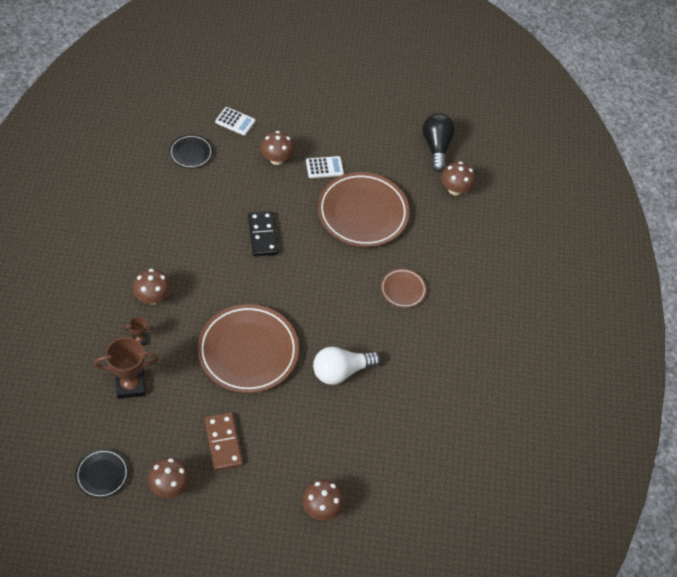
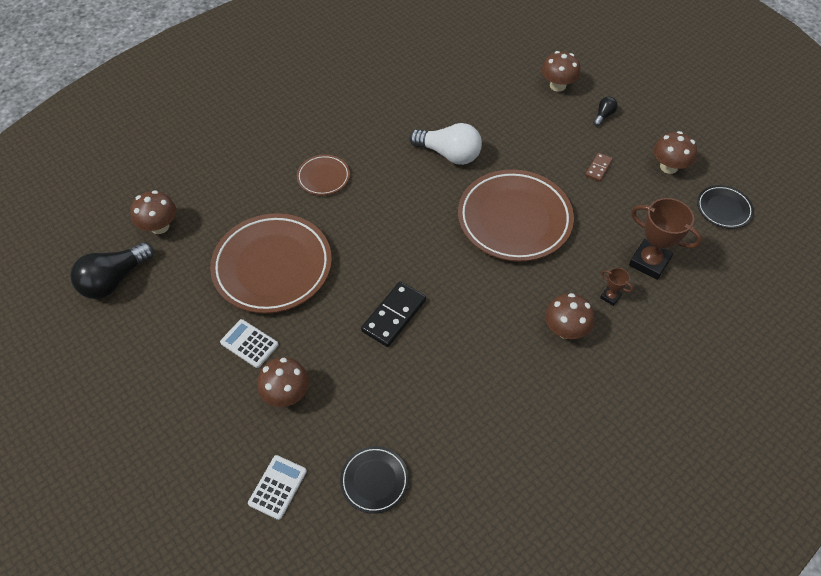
camera: 130 degrees left, 0 degrees up
brown domino [205,413,243,471] -> brown domino [585,153,613,182], size x0.56
white calculator [215,107,256,136] -> white calculator turned 45 degrees clockwise [248,455,307,520]
none -> black light bulb [593,97,618,126]

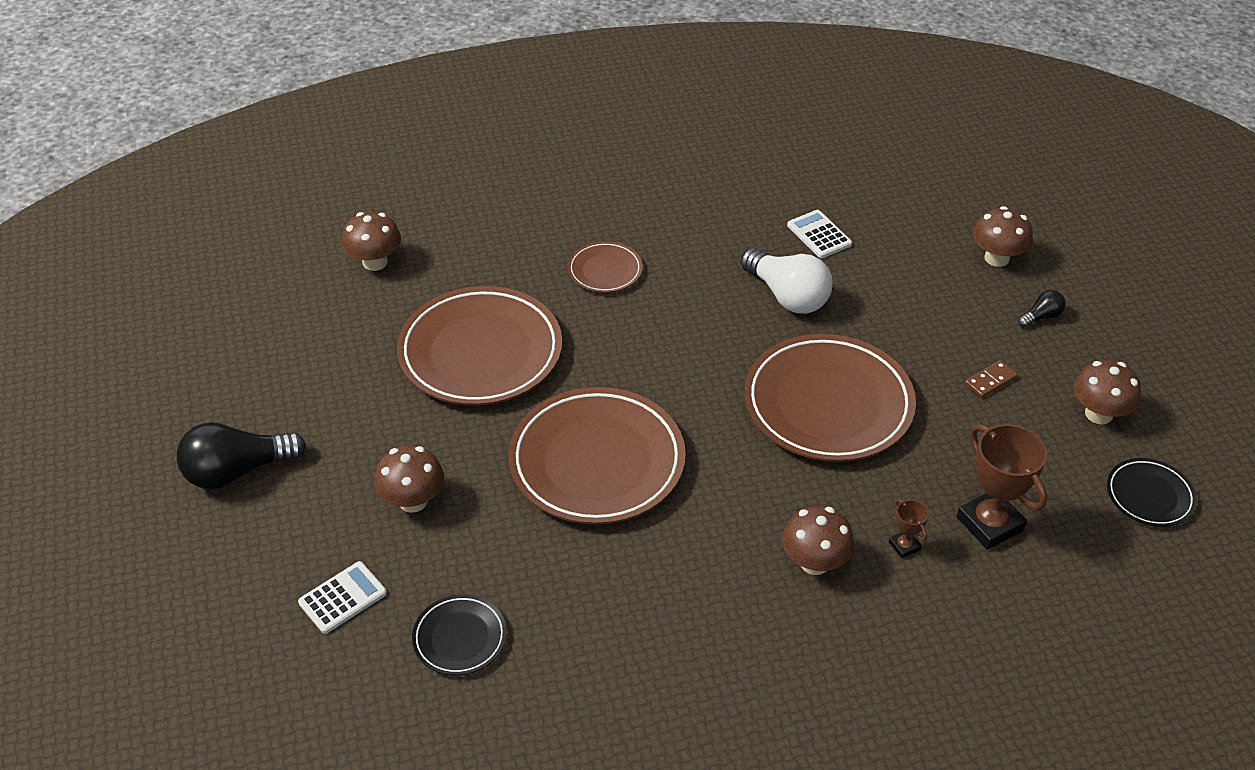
camera: 25 degrees right, 10 degrees down
black light bulb [70,242,154,299] -> black light bulb moved to [177,422,306,489]
white calculator [220,319,279,368] -> white calculator moved to [787,210,852,258]
black domino [361,282,426,347] -> brown plate [508,387,686,525]

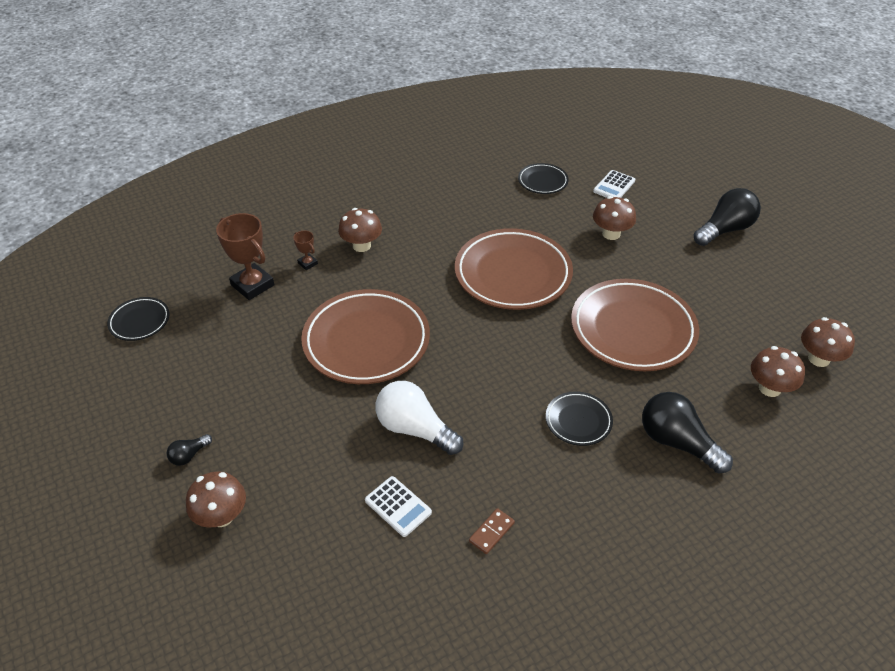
camera: 165 degrees right, 0 degrees up
brown plate [568,241,643,293] -> black plate [546,391,613,446]
brown domino [964,360,1018,398] -> brown domino moved to [469,508,515,554]
brown mushroom [1074,360,1141,424] -> brown mushroom moved to [801,317,855,367]
none -> black light bulb [642,392,733,473]

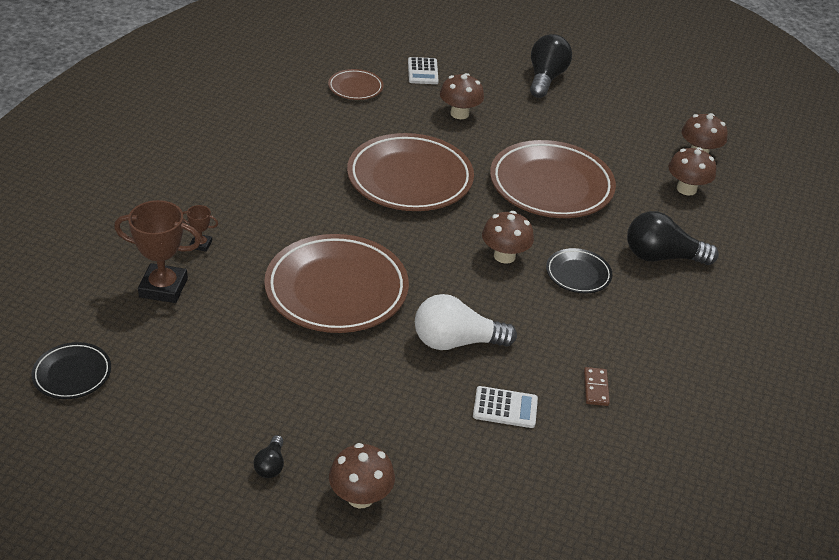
camera: 40 degrees left, 5 degrees down
brown mushroom [338,208,382,252] -> brown mushroom moved to [482,211,534,264]
black plate [518,163,569,194] -> brown plate [328,69,384,100]

